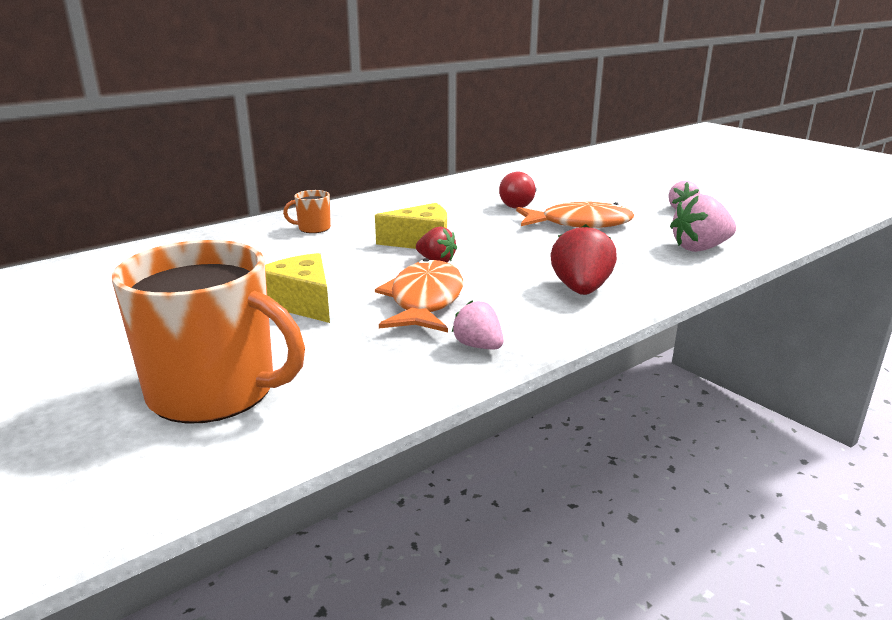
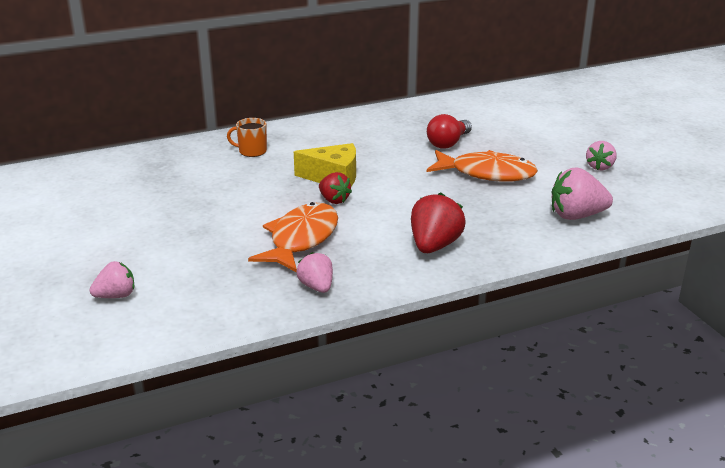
camera: 15 degrees right, 5 degrees up
orange mug [112,240,305,423] -> pink strawberry [90,261,134,298]
yellow cheese [265,253,330,323] -> none

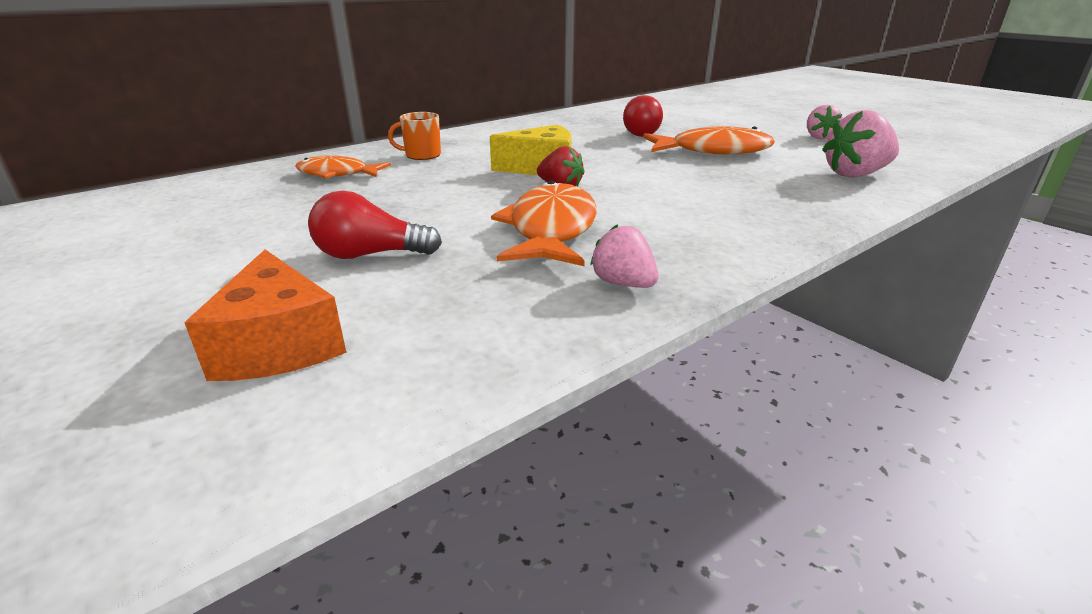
camera: 15 degrees left, 0 degrees up
pink strawberry [90,261,134,298] -> orange cheese [185,250,347,381]
red strawberry [411,193,466,253] -> none
none -> orange fish [295,155,391,178]
none -> red light bulb [308,191,442,259]

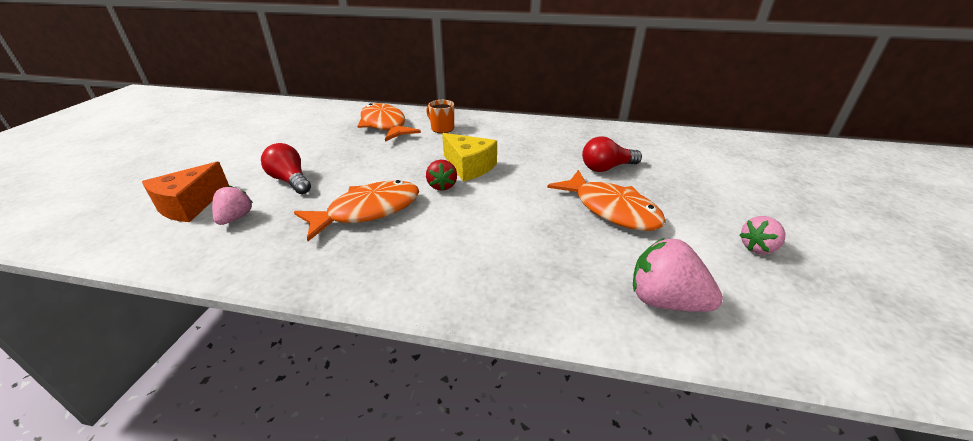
camera: 50 degrees right, 5 degrees up
orange fish [295,155,391,178] -> orange fish [358,103,421,142], size x1.55
pink strawberry [590,224,658,288] -> pink strawberry moved to [212,185,253,225]

